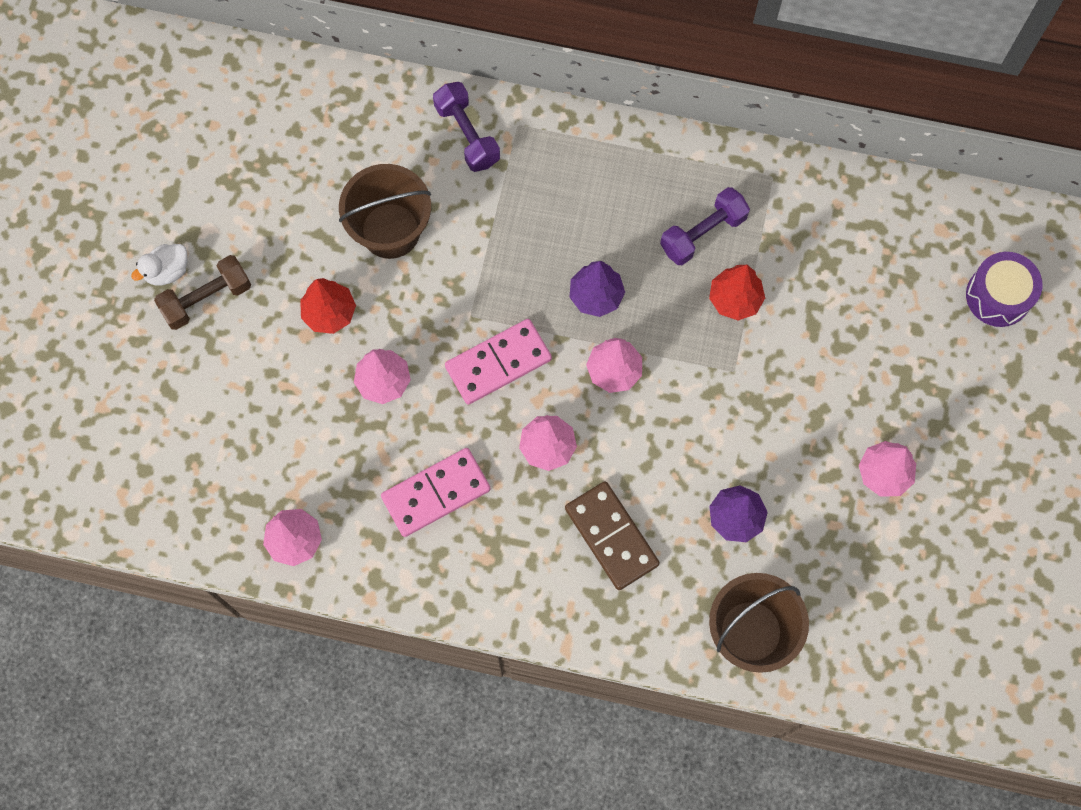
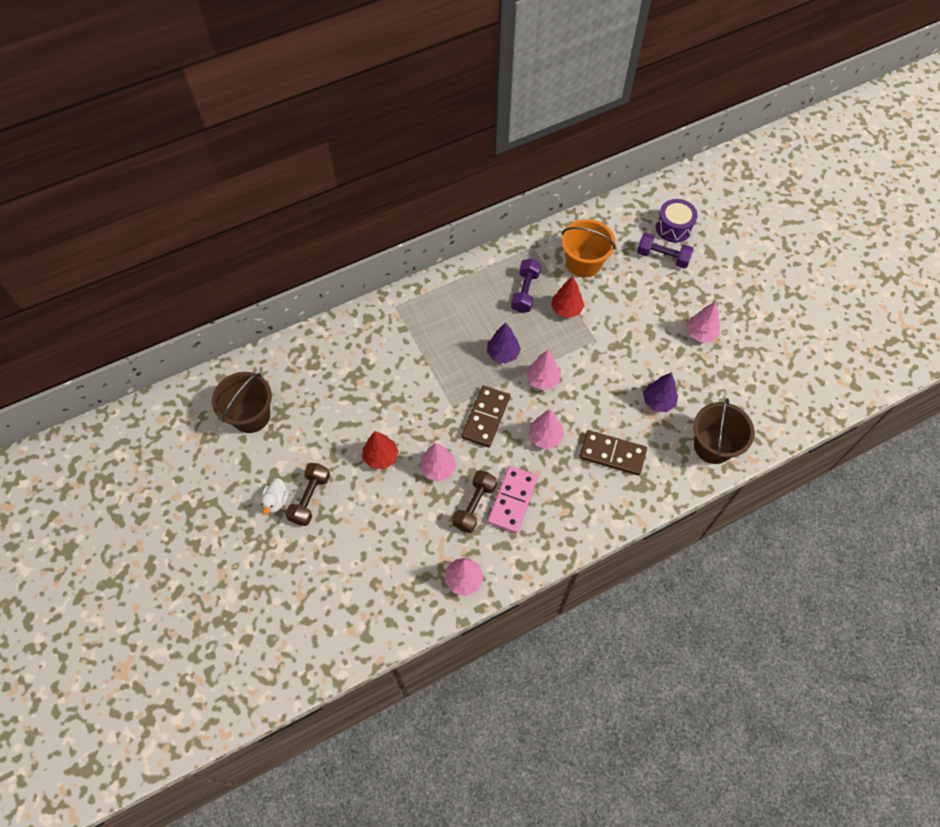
camera: 40 degrees left, 10 degrees down
brown bucket [339,164,431,259] -> brown bucket moved to [212,372,272,433]
purple dumbbell [433,82,500,172] -> purple dumbbell moved to [637,233,694,268]
pink domino [445,319,552,405] -> brown domino [462,385,510,447]
none -> brown dumbbell [452,470,497,533]
none -> orange bucket [561,219,615,278]

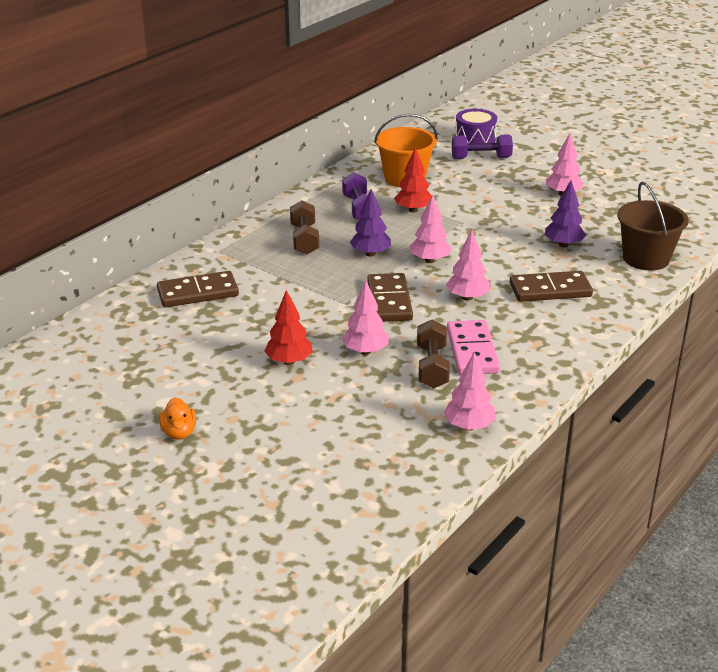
camera: 25 degrees left, 30 degrees down
brown bucket [212,372,272,433] -> none
white duck [261,479,289,514] -> orange duck [159,398,196,440]
brown dumbbell [285,463,330,526] -> brown dumbbell moved to [290,201,319,255]
none -> brown domino [157,271,239,307]

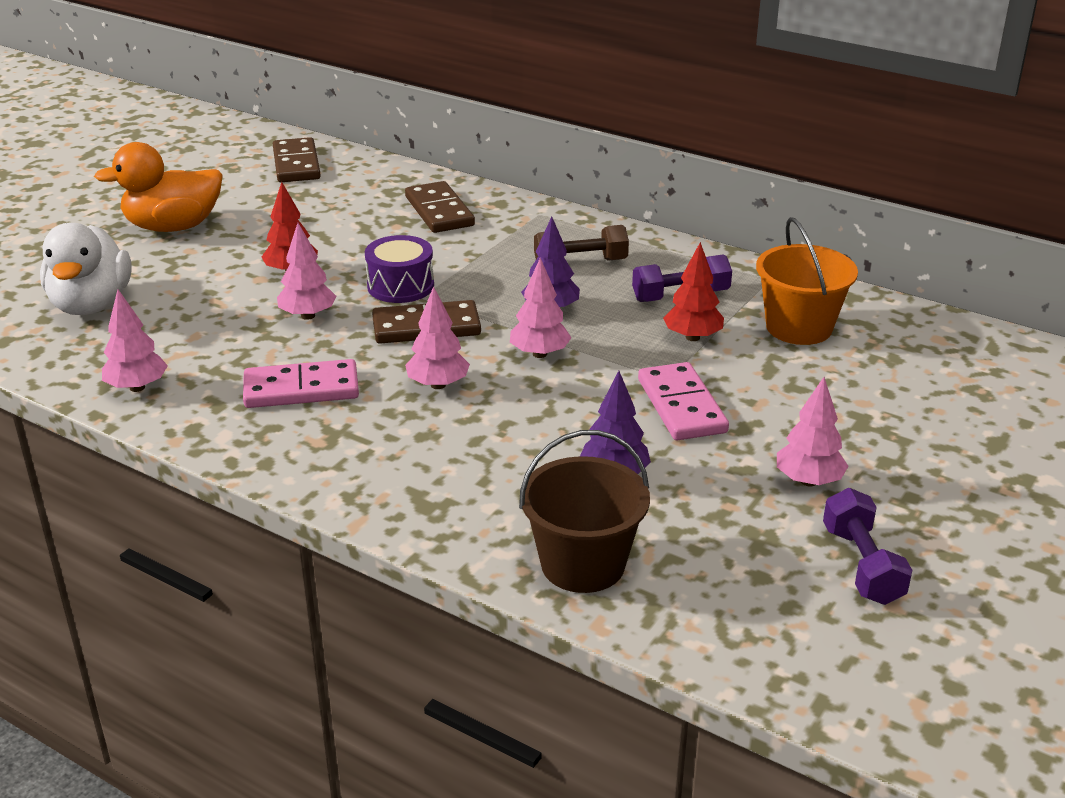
camera: 85 degrees right, 0 degrees up
orange duck [159,398,196,440] -> orange duck [94,142,223,232], size x2.09
brown dumbbell [417,319,450,389] -> none
purple dumbbell [452,135,513,159] -> purple dumbbell moved to [823,488,912,605]
purple drum [455,109,497,143] -> purple drum moved to [365,235,434,303]
brown domino [510,271,593,302] -> brown domino moved to [273,137,321,182]
none -> white duck [40,223,132,315]
none -> pink domino [638,362,729,440]

